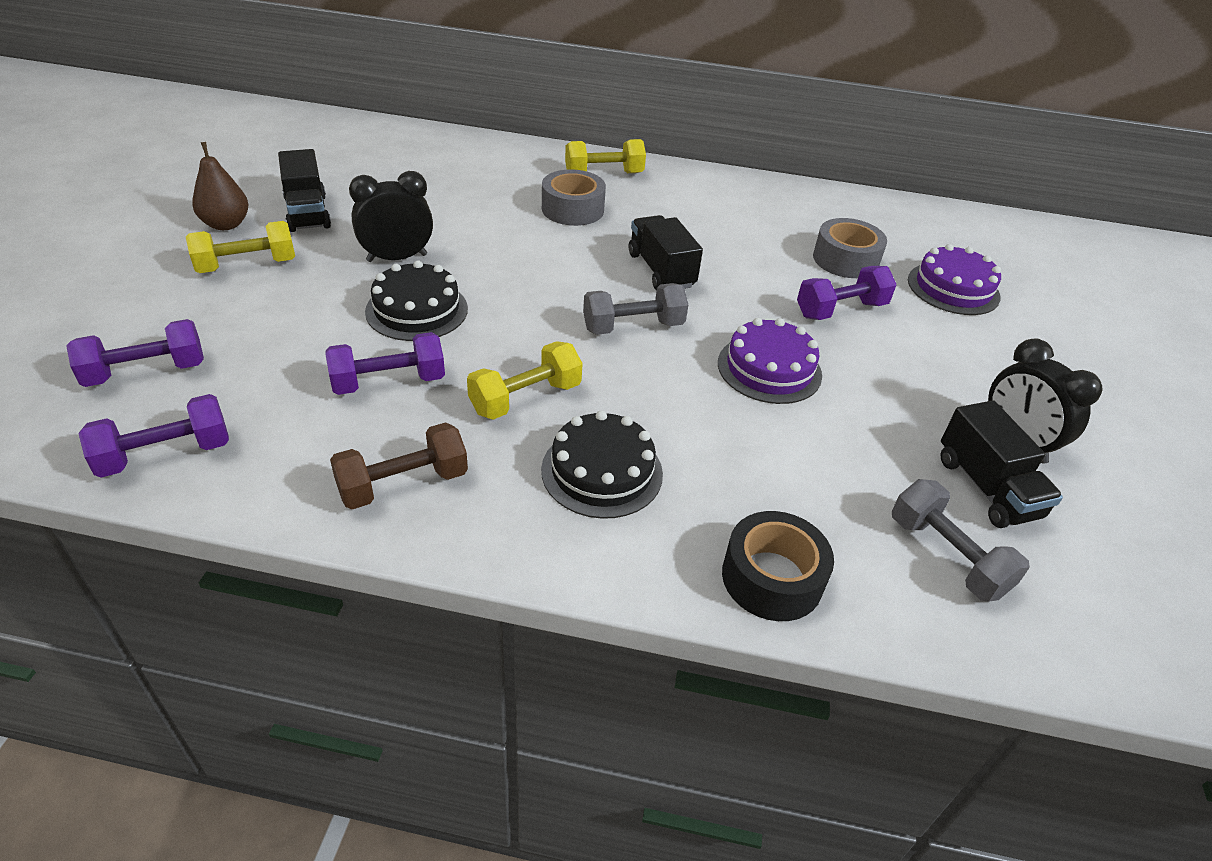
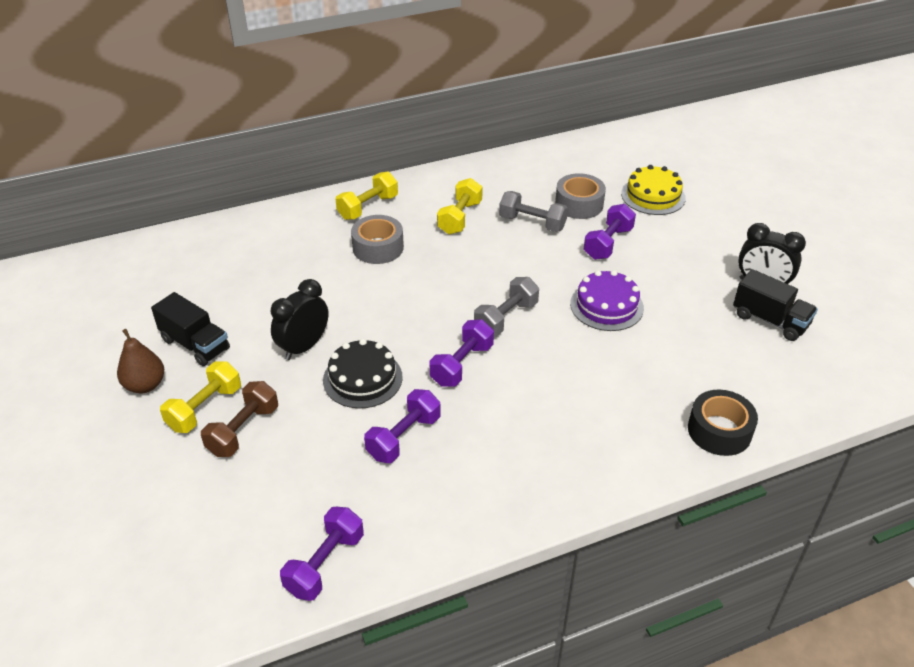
camera: 30 degrees left, 0 degrees up
purple dumbbell [66,319,204,387] -> purple dumbbell moved to [429,319,494,386]
brown dumbbell [330,422,468,509] -> brown dumbbell moved to [201,381,278,457]
yellow dumbbell [467,341,583,420] -> yellow dumbbell moved to [437,178,483,235]
black cake [541,410,663,519] -> none
black truck [629,215,703,290] -> none
grey dumbbell [892,479,1030,602] -> grey dumbbell moved to [499,191,568,232]
purple cake [908,244,1001,315] -> yellow cake [621,165,686,215]

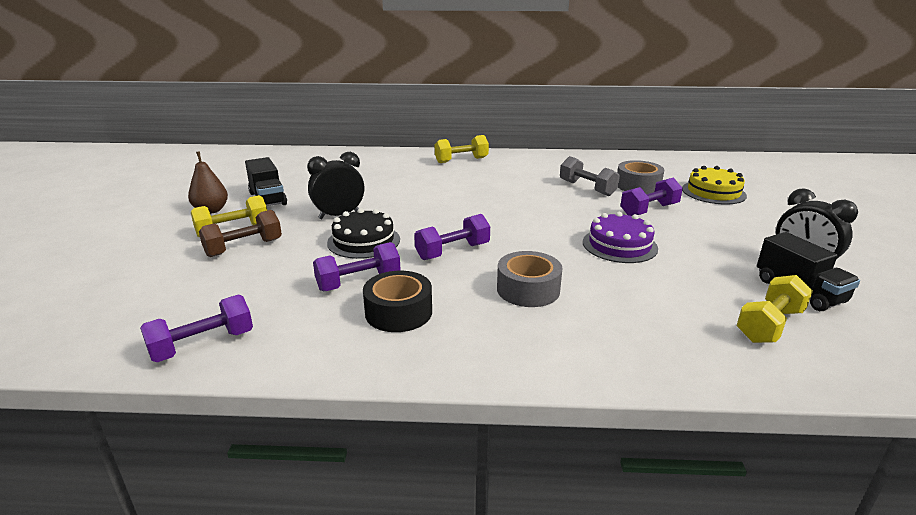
camera: 25 degrees right, 15 degrees down
grey tape [351,215,404,264] -> grey tape moved to [497,251,563,307]
yellow dumbbell [437,178,483,235] -> yellow dumbbell moved to [737,275,813,343]
grey dumbbell [474,277,539,336] -> none
black tape [688,390,758,456] -> black tape moved to [363,271,432,332]

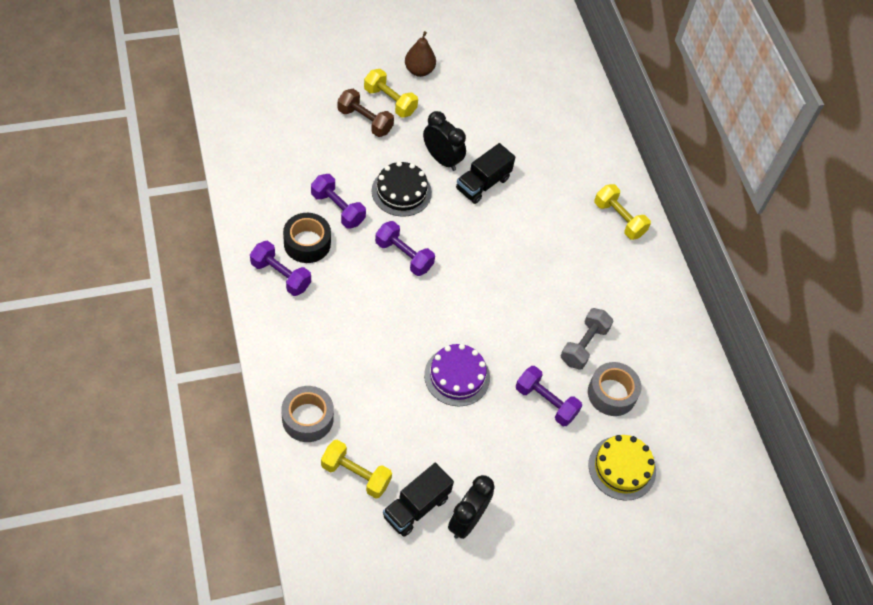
camera: 65 degrees right, 30 degrees up
purple dumbbell [140,294,253,362] -> purple dumbbell moved to [250,241,311,296]
black truck [245,157,287,206] -> black truck moved to [456,143,515,204]
grey tape [497,251,563,307] -> grey tape moved to [281,386,334,442]

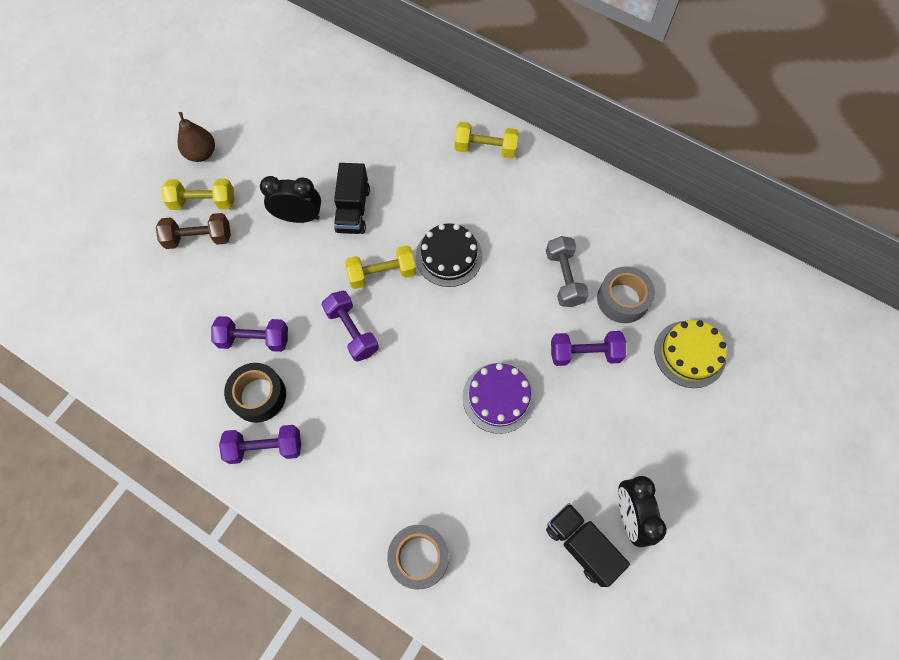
camera: 35 degrees left, 10 degrees up
yellow dumbbell [321,440,392,498] -> yellow dumbbell moved to [345,245,416,289]
black cake [372,161,432,217] -> black cake moved to [416,223,483,287]
purple dumbbell [375,221,435,276] -> purple dumbbell turned 60 degrees clockwise [321,291,379,362]
black truck [383,463,454,537] -> black truck turned 135 degrees clockwise [546,503,630,587]

